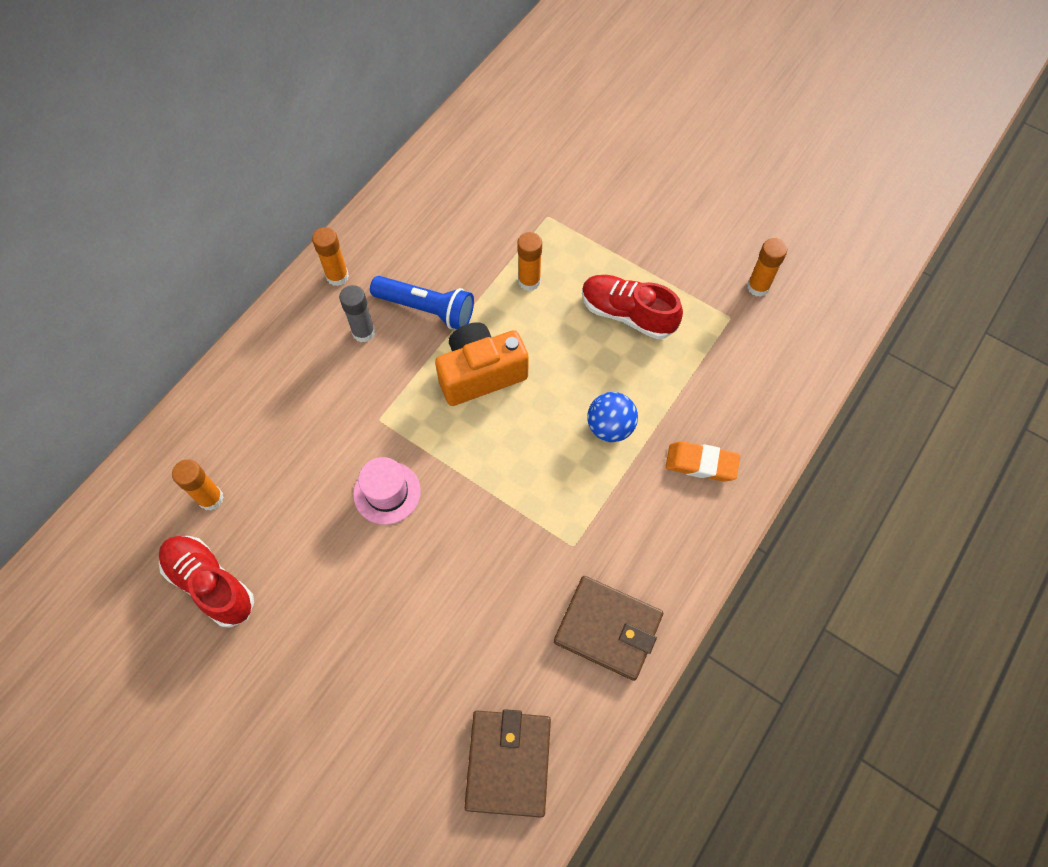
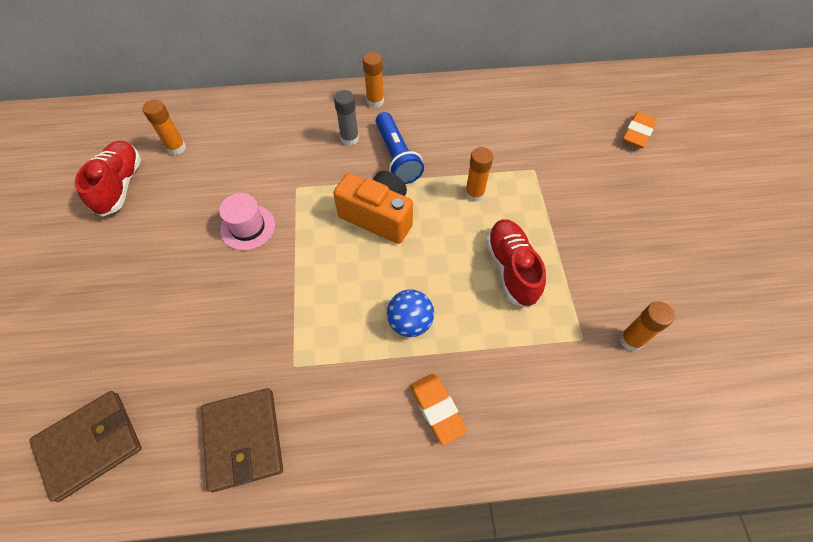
camera: 50 degrees right, 5 degrees down
none -> orange eraser [622,112,657,148]

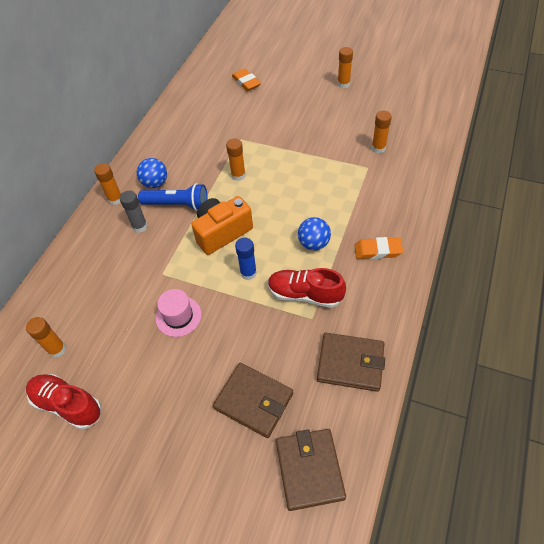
camera: 60 degrees left, 5 degrees down
red shoe [486,219,546,308] -> red shoe moved to [268,268,346,308]
none -> blue ball [137,158,167,188]
none -> brown wallet [213,363,293,438]
none -> blue glue stick [235,238,257,280]
none -> orange glue stick [337,47,353,88]

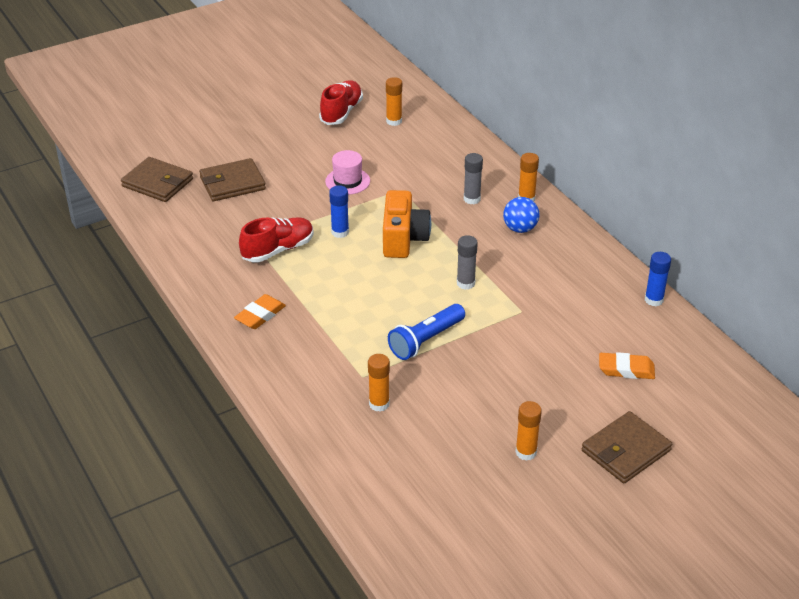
camera: 125 degrees right, 15 degrees down
red shoe [26,374,102,430] -> red shoe turned 45 degrees counterclockwise [319,80,363,125]
blue flashlight [138,183,208,211] -> blue flashlight moved to [388,304,465,360]
orange glue stick [226,138,246,181] -> grey glue stick [457,235,478,290]
blue ball [298,217,331,251] -> none
brown wallet [317,333,385,392] -> brown wallet moved to [582,411,672,483]
none -> blue glue stick [645,252,671,306]

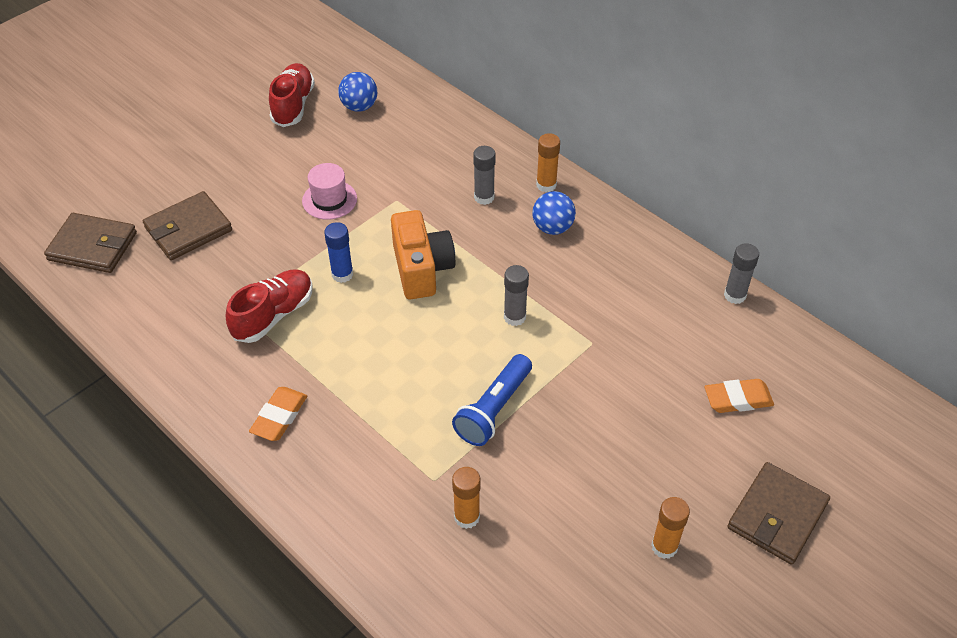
camera: 15 degrees left, 10 degrees up
orange glue stick [386,77,402,126] -> blue ball [338,72,377,112]
blue glue stick [645,252,671,306] -> grey glue stick [724,243,759,304]

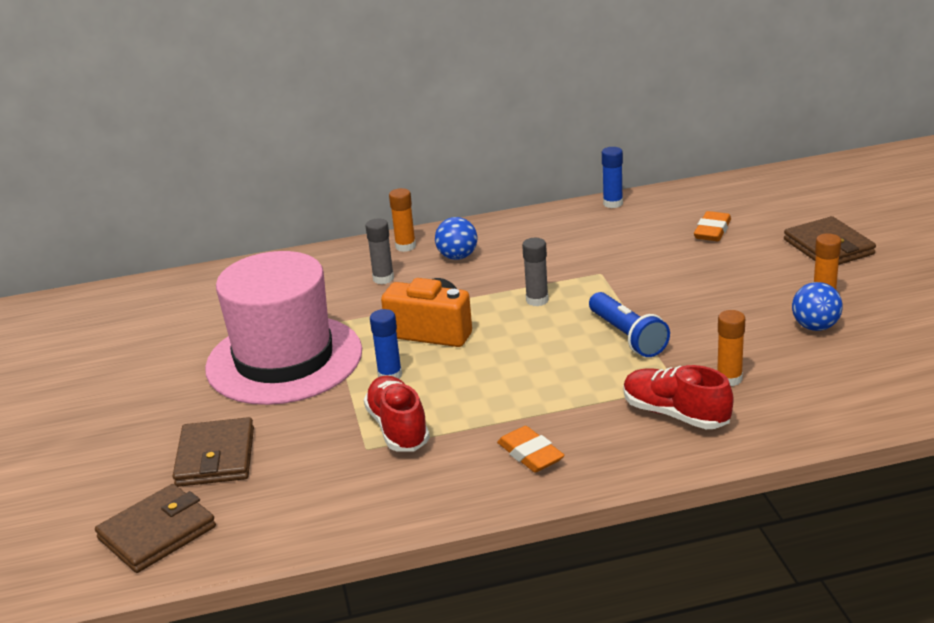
camera: 55 degrees left, 20 degrees down
red shoe [269,63,315,127] -> red shoe moved to [623,365,733,429]
pink hat [302,163,357,220] -> pink hat [205,251,362,405], size x2.50
blue ball [338,72,377,112] -> blue ball moved to [792,282,843,331]
grey glue stick [724,243,759,304] -> blue glue stick [602,147,623,208]

